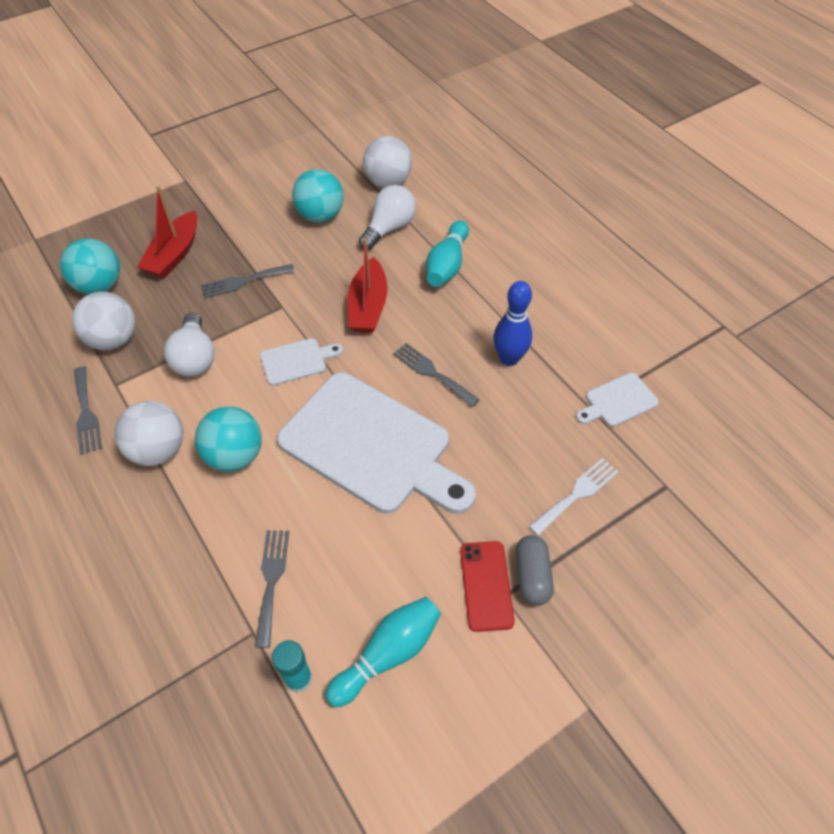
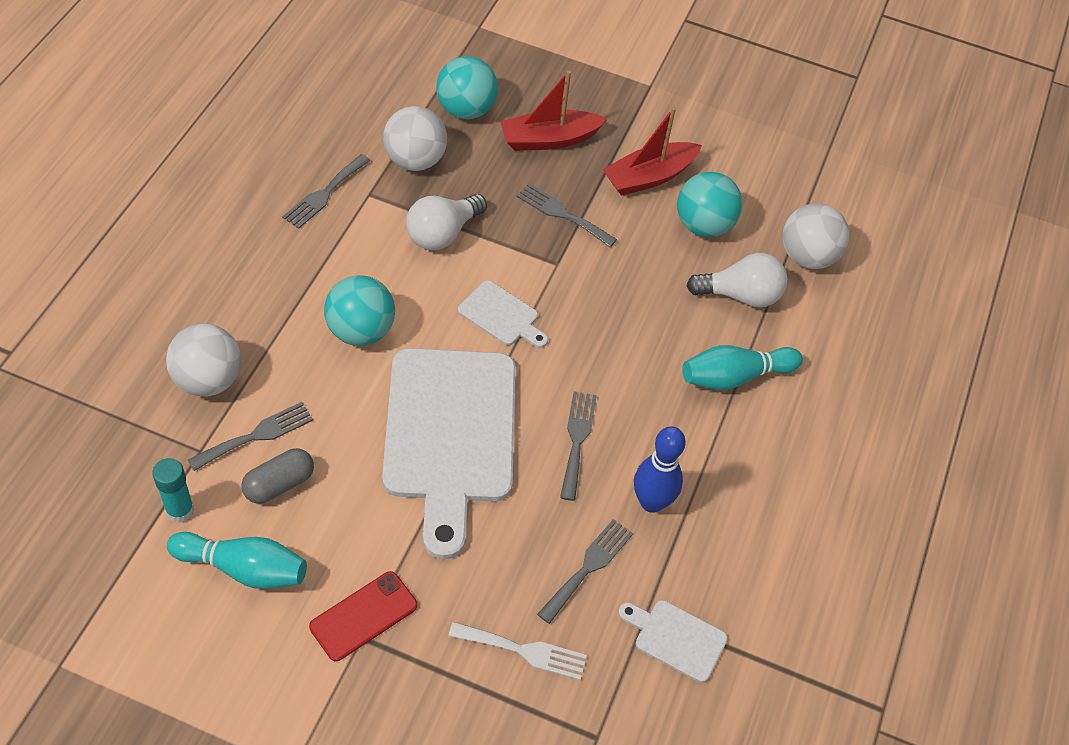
camera: 50 degrees right, 0 degrees up
white ball [115,401,183,466] -> white ball moved to [166,324,241,397]
red boat [347,238,388,333] -> red boat moved to [602,107,702,196]
grey capsule [516,535,554,606] -> grey capsule moved to [242,448,314,504]
none -> grey fork [537,519,633,624]

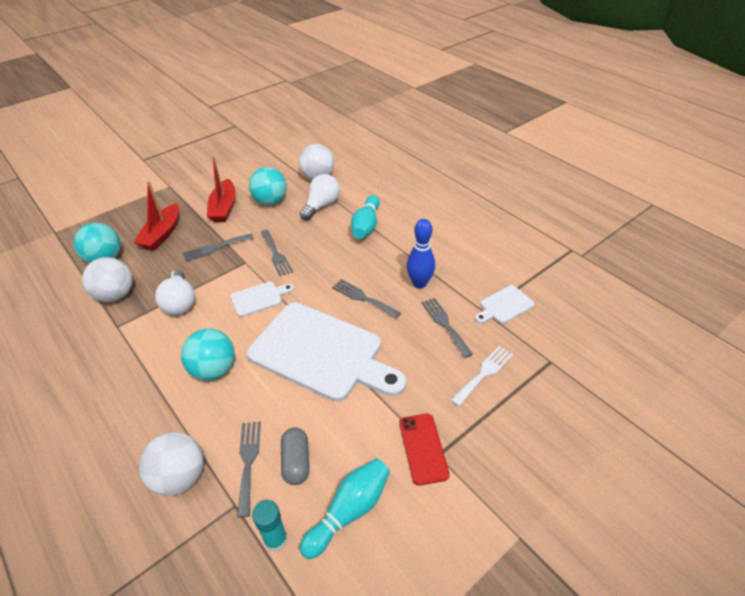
camera: 55 degrees left, 10 degrees down
grey fork [282,154,371,229] -> grey fork moved to [260,230,293,276]

